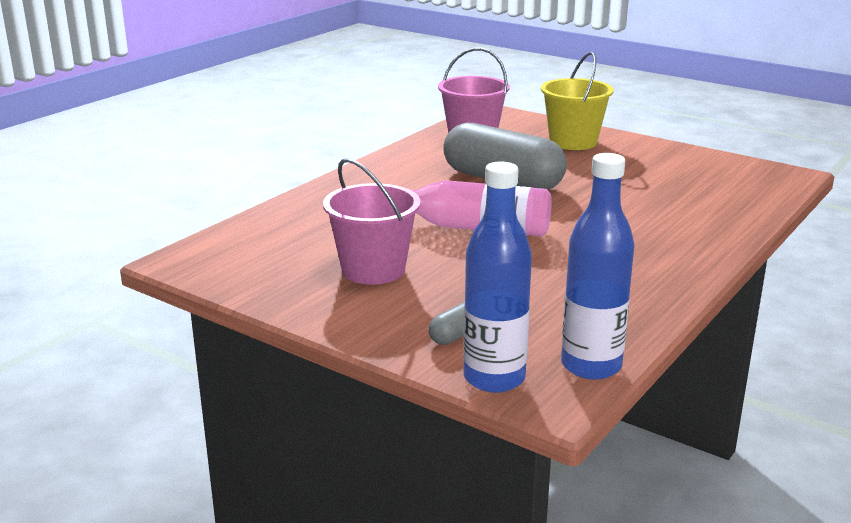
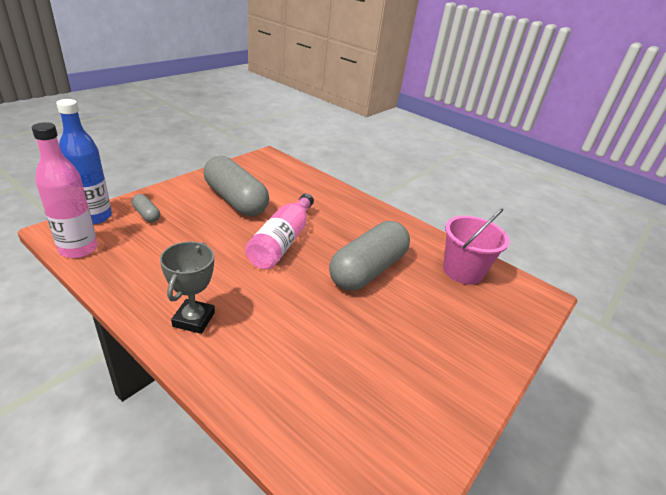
camera: 90 degrees right, 10 degrees up
pink bucket [323,158,421,285] -> grey capsule [204,156,269,216]
yellow bucket [541,52,614,150] -> none
blue bottle [561,153,634,380] -> pink bottle [32,122,97,258]
none -> grey trophy [160,242,215,334]

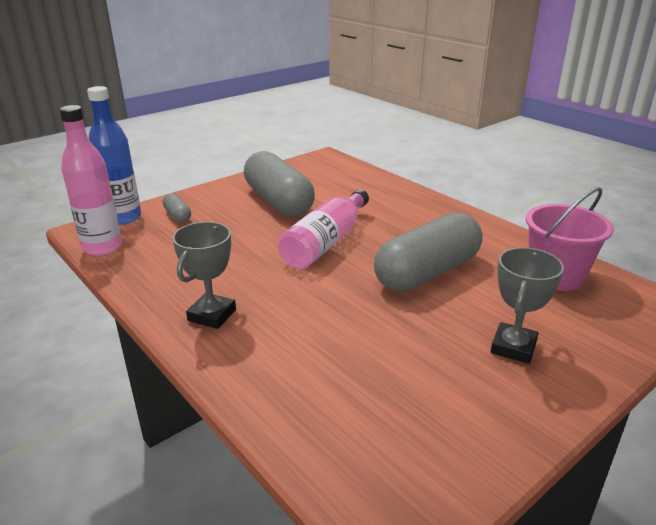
camera: 15 degrees right, 5 degrees down
none -> grey trophy [491,247,564,364]

